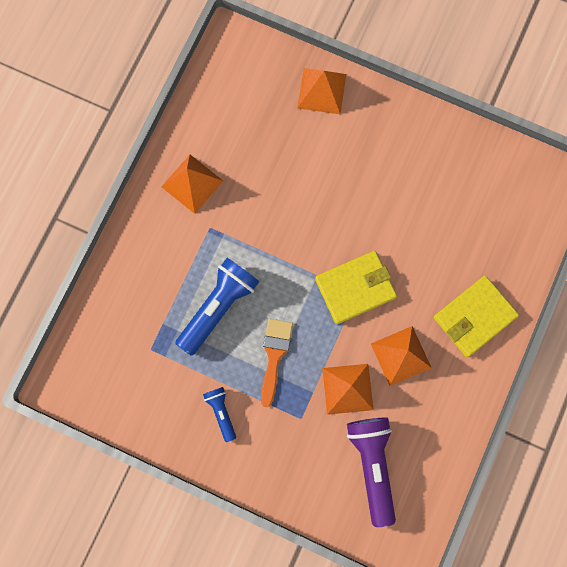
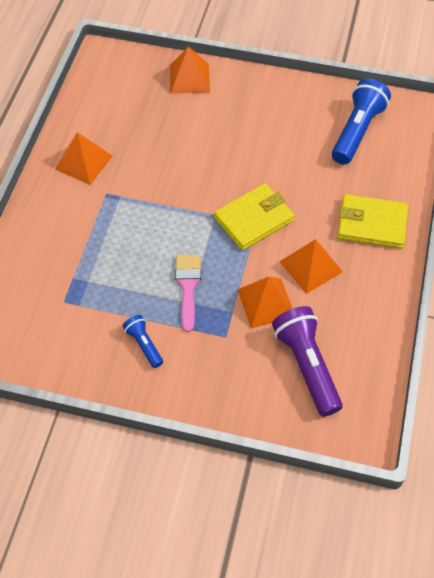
camera: 10 degrees left, 20 degrees down
blue flashlight [175,258,259,356] -> blue flashlight moved to [332,79,391,164]
orange brush [261,319,293,407] -> pink brush [175,255,201,332]
yellow wallet [434,276,519,357] -> yellow wallet turned 60 degrees clockwise [337,194,408,249]

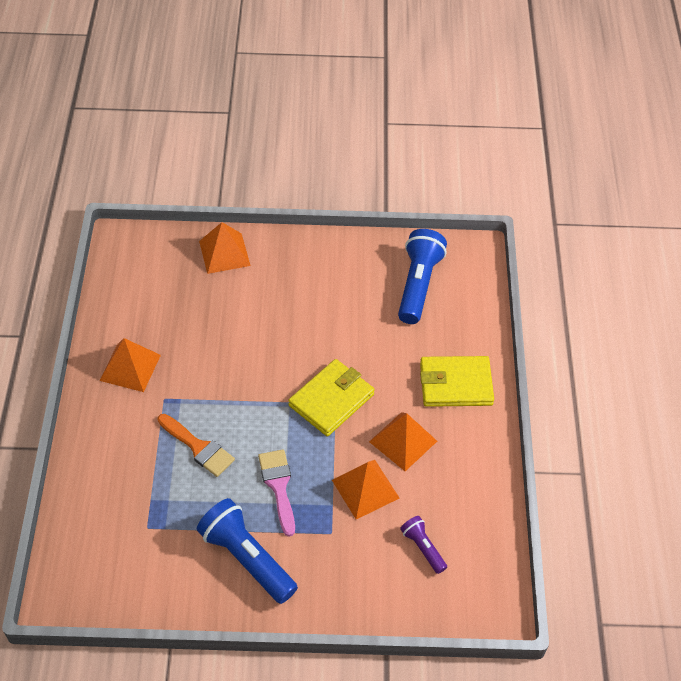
camera: 15 degrees left, 5 degrees down
blue flashlight [123,315,163,368] -> blue flashlight [197,498,298,604], size x1.92
purple flashlight [272,306,343,417] -> purple flashlight [400,516,447,574], size x0.52
none -> orange brush [158,414,235,477]

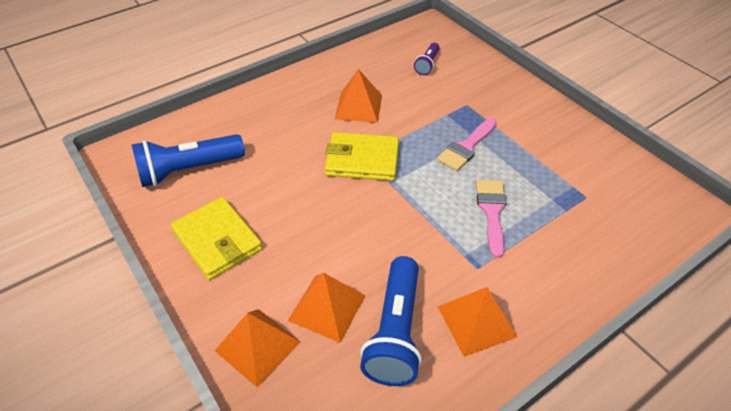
camera: 125 degrees left, 5 degrees down
orange brush [158,414,235,477] -> pink brush [476,180,507,258]
blue flashlight [197,498,298,604] -> blue flashlight moved to [360,256,422,386]
orange pyramid [332,460,400,519] -> orange pyramid moved to [288,273,365,343]
yellow wallet [420,356,494,407] -> yellow wallet moved to [171,197,262,280]

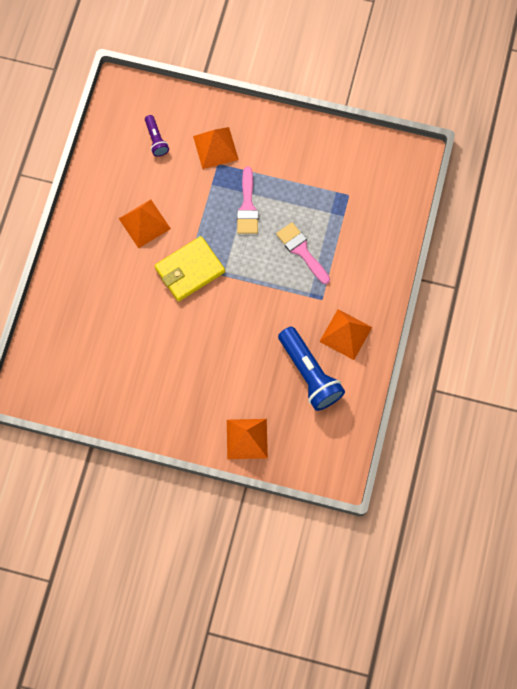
camera: 40 degrees left, 25 degrees up
blue flashlight [132,134,245,187] -> none
yellow wallet [171,197,262,280] -> none
orange pyramid [288,273,365,343] -> orange pyramid moved to [193,127,239,169]

